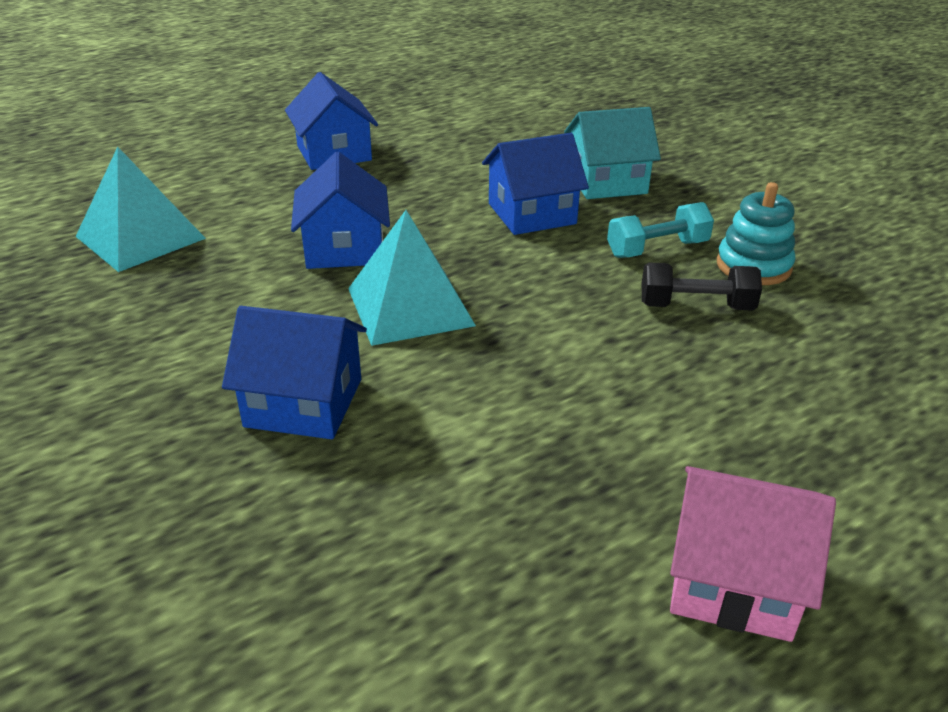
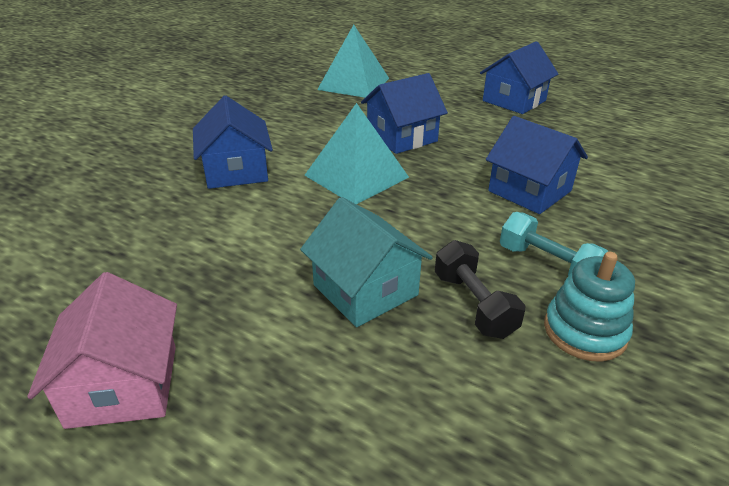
camera: 65 degrees right, 0 degrees up
turquoise house [564,107,661,199] -> turquoise house moved to [300,197,433,327]

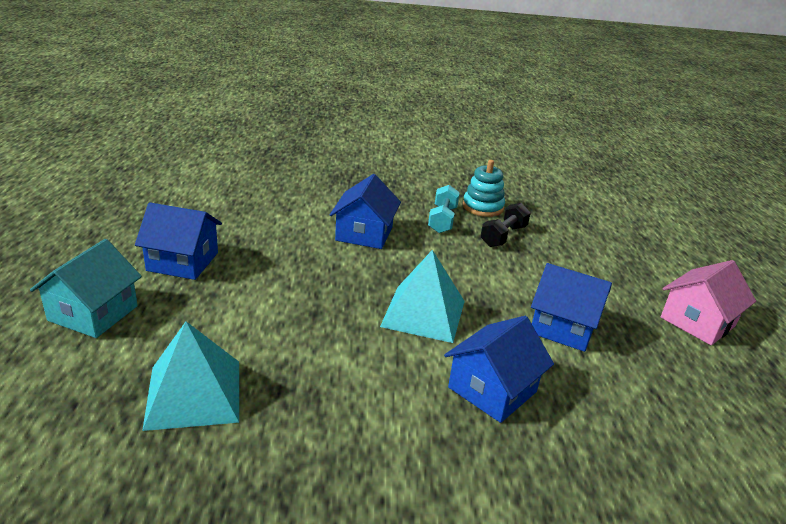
camera: 125 degrees left, 5 degrees down
turquoise house [300,197,433,327] -> turquoise house moved to [30,239,142,338]
blue house [361,73,448,154] -> blue house moved to [531,263,612,352]

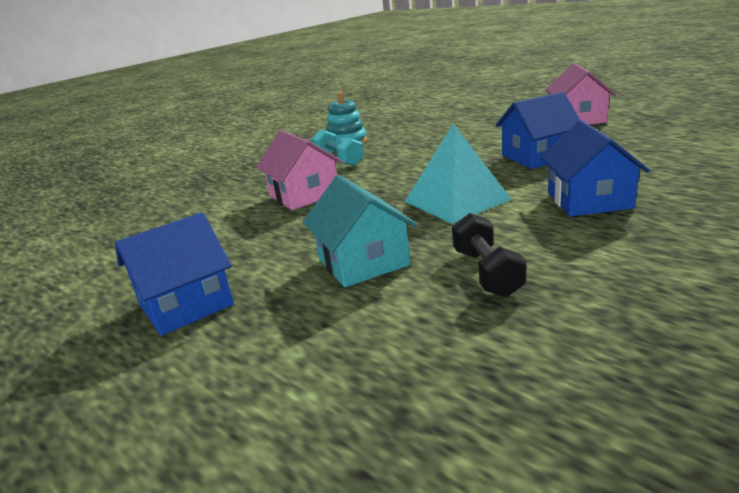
camera: 40 degrees left, 5 degrees down
turquoise house [30,239,142,338] -> turquoise house moved to [303,175,417,287]
turquoise pyramid [142,322,239,431] -> none
blue house [330,174,401,249] -> pink house [256,130,343,210]
black dumbbell [480,203,531,247] -> black dumbbell moved to [452,213,527,297]

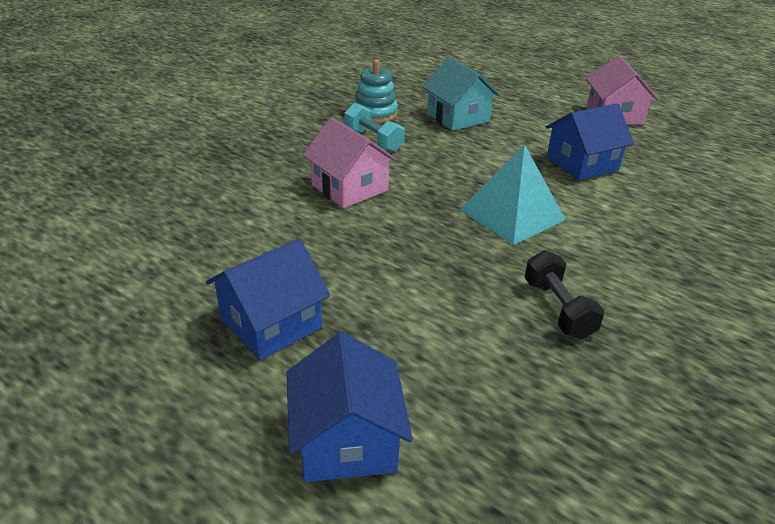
camera: 10 degrees left, 10 degrees up
turquoise house [303,175,417,287] -> turquoise house moved to [422,57,500,131]
blue house [540,120,650,217] -> blue house moved to [287,332,413,482]

